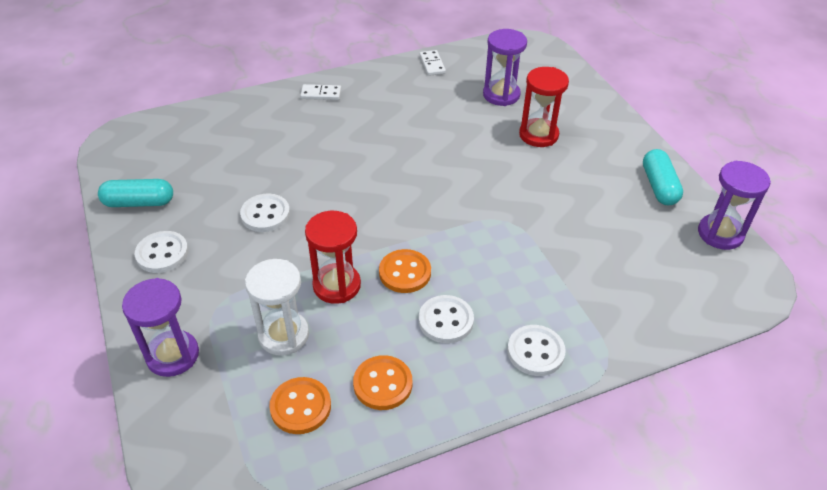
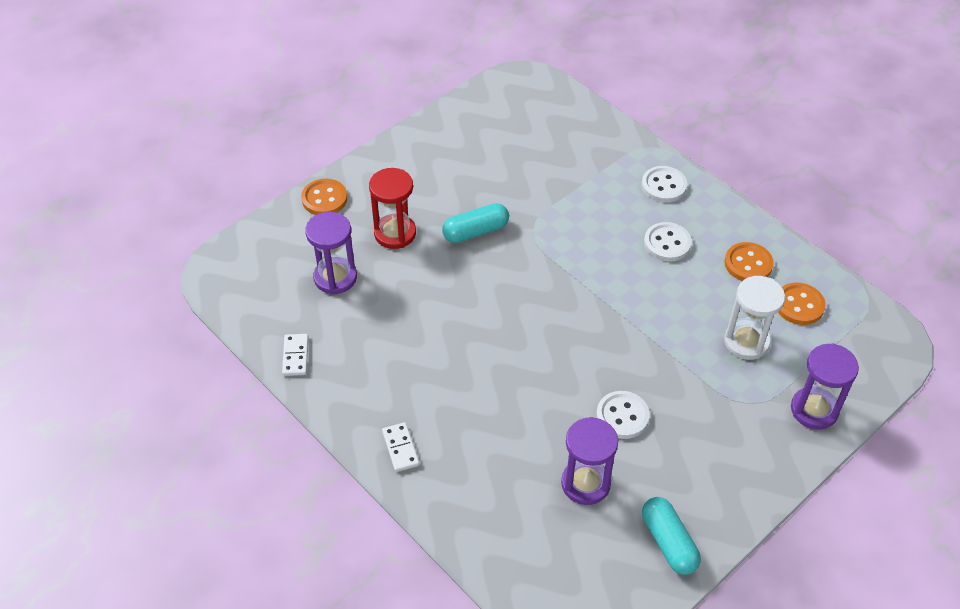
camera: 110 degrees left, 5 degrees up
white button [135,231,188,273] -> none
red hourglass [305,211,361,304] -> none
orange button [379,249,431,293] -> orange button moved to [301,179,347,215]
white domino [420,50,446,76] -> white domino turned 60 degrees counterclockwise [282,334,309,376]
turquoise capsule [643,149,683,205] -> turquoise capsule moved to [442,203,509,243]
purple hourglass [698,161,771,250] -> purple hourglass moved to [561,417,618,505]

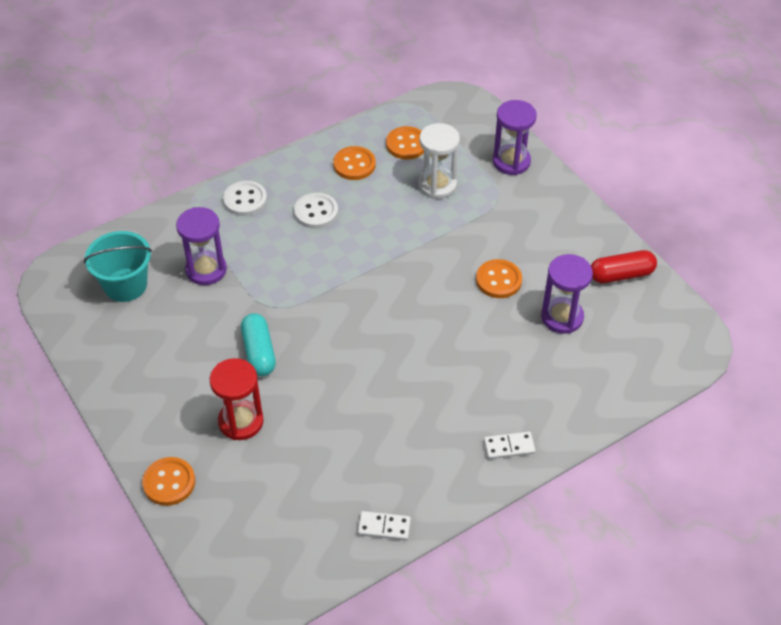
camera: 80 degrees left, 0 degrees up
purple hourglass [305,212,357,295] -> purple hourglass moved to [176,207,227,285]
white button [596,391,650,439] -> orange button [476,259,522,298]
turquoise capsule [642,497,701,575] -> red capsule [591,250,657,284]
none -> turquoise bucket [84,231,152,302]

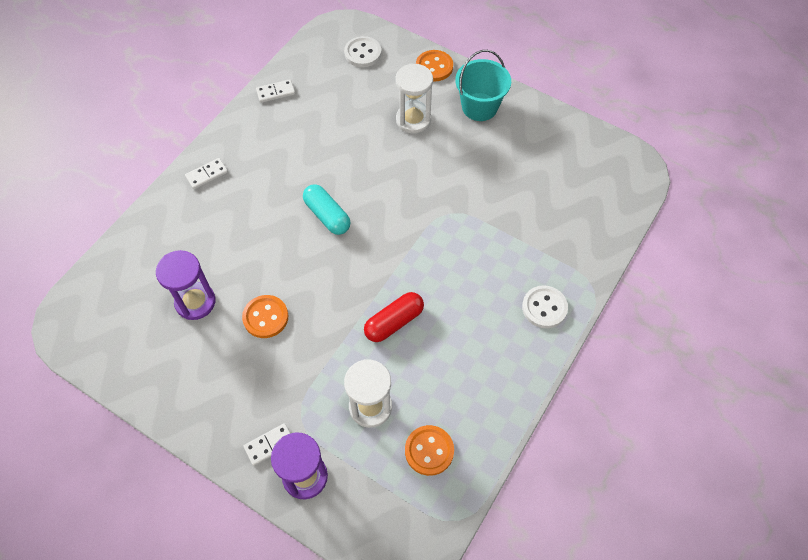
camera: 155 degrees right, 10 degrees up
turquoise bucket [84,231,152,302] -> turquoise bucket moved to [455,50,511,121]
purple hourglass [176,207,227,285] -> none
red hourglass [210,358,264,440] -> white hourglass [395,63,433,134]
turquoise capsule [241,313,276,376] -> turquoise capsule moved to [303,184,350,235]
white button [294,193,338,229] -> white button moved to [344,36,381,67]
orange button [333,146,376,180] -> none
red capsule [591,250,657,284] -> red capsule moved to [364,292,424,342]
none -> white domino [243,423,290,466]

